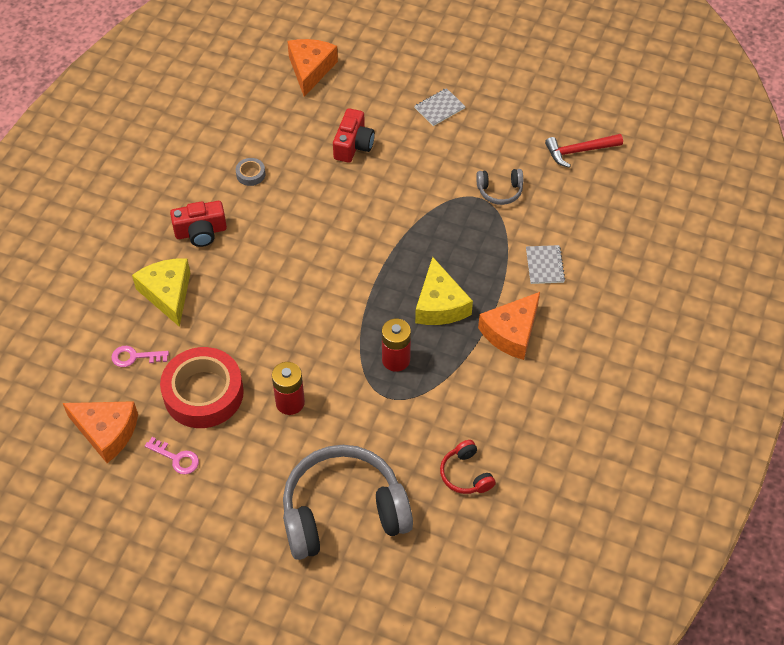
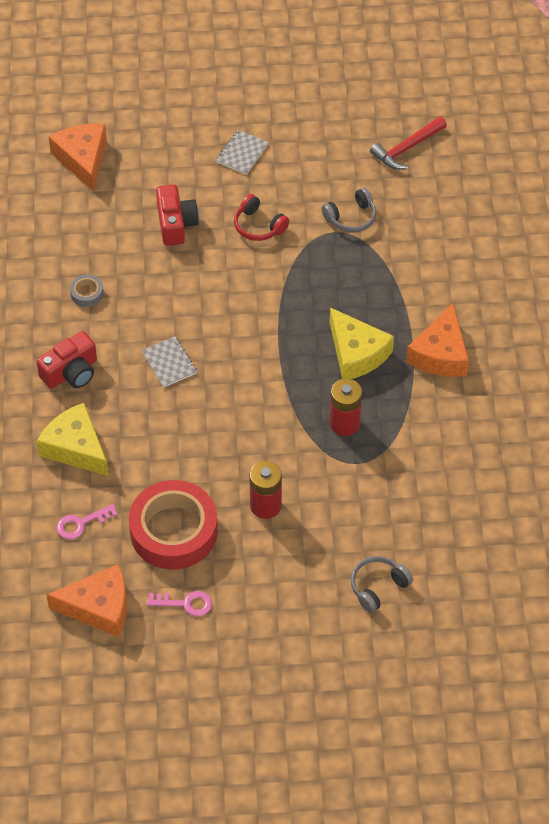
camera: 25 degrees left, 0 degrees up
grey headphones [283,445,413,560] -> grey headphones [351,556,413,613], size x0.44
red headphones [440,440,496,494] -> red headphones moved to [234,194,289,241]
grey notebook [526,245,565,284] -> grey notebook moved to [142,336,197,388]

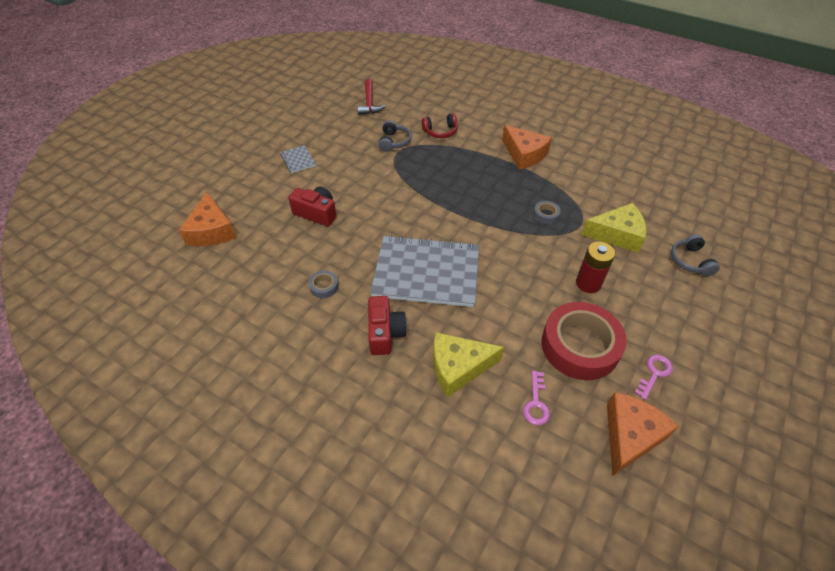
camera: 55 degrees left, 5 degrees down
orange cheese [49,123,107,191] -> orange cheese turned 120 degrees counterclockwise [179,192,236,246]
grey notebook [142,336,197,388] -> grey notebook [370,235,479,307], size x2.43
red headphones [234,194,289,241] -> red headphones moved to [422,113,458,138]
yellow cheese [330,307,394,379] -> yellow cheese moved to [581,203,647,252]
red battery [330,378,362,436] -> grey tape [533,201,561,224]

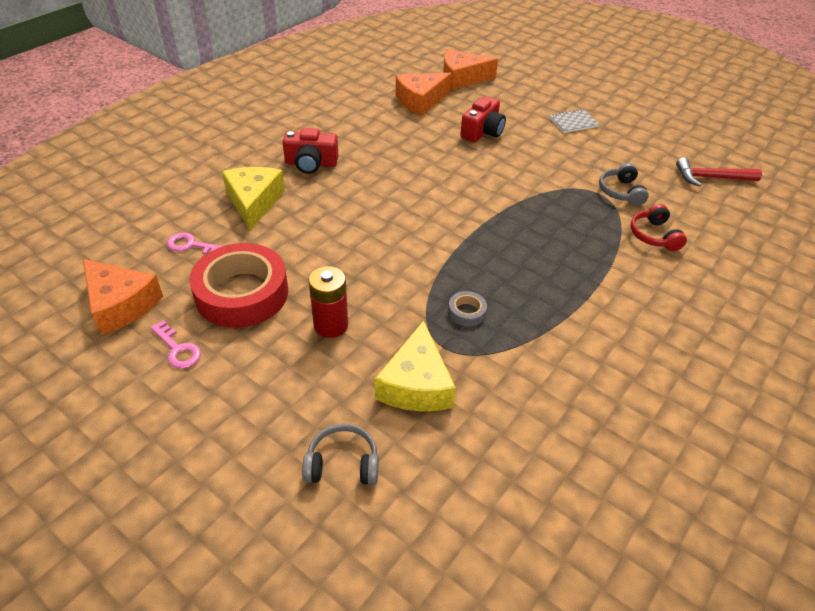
camera: 95 degrees right, 5 degrees down
grey tape [308,270,339,298] -> none
grey notebook [370,235,479,307] -> none
grey headphones [378,120,412,152] -> grey headphones turned 75 degrees clockwise [599,163,649,206]
orange cheese [502,125,552,170] -> orange cheese moved to [396,73,452,116]

